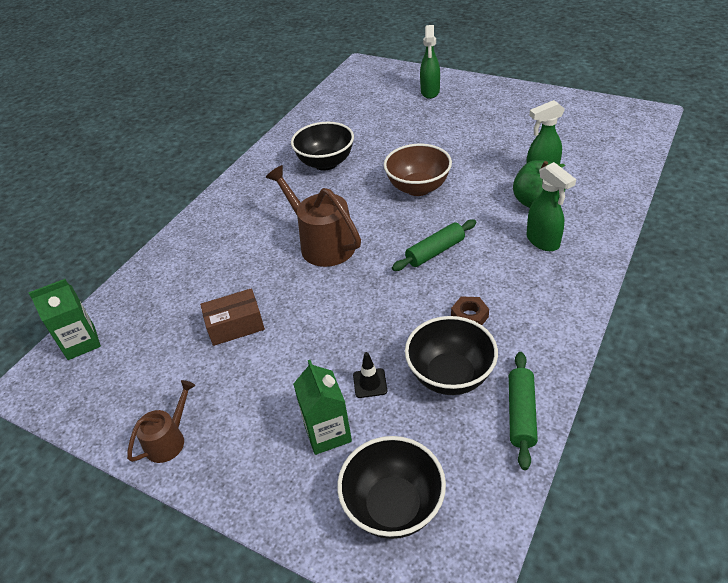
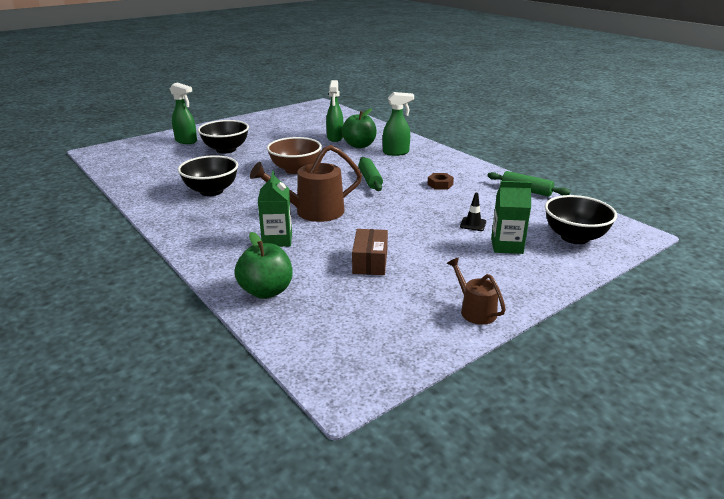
camera: 70 degrees left, 15 degrees down
green carton [28,279,101,360] -> green carton moved to [258,171,292,247]
black bowl [405,316,498,395] -> black bowl moved to [198,120,249,153]
none -> green apple [234,232,292,299]

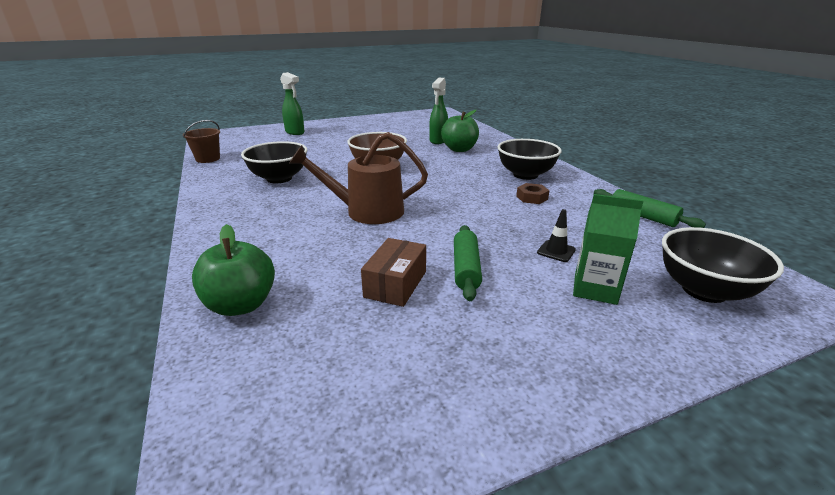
camera: 15 degrees right, 0 degrees up
black bowl [198,120,249,153] -> black bowl moved to [498,139,562,180]
green carton [258,171,292,247] -> none
green rolling pin [359,157,383,191] -> green rolling pin moved to [454,225,482,301]
green spray bottle [383,92,414,156] -> none
brown watering can [447,258,506,325] -> none
none -> brown bucket [183,120,220,163]

